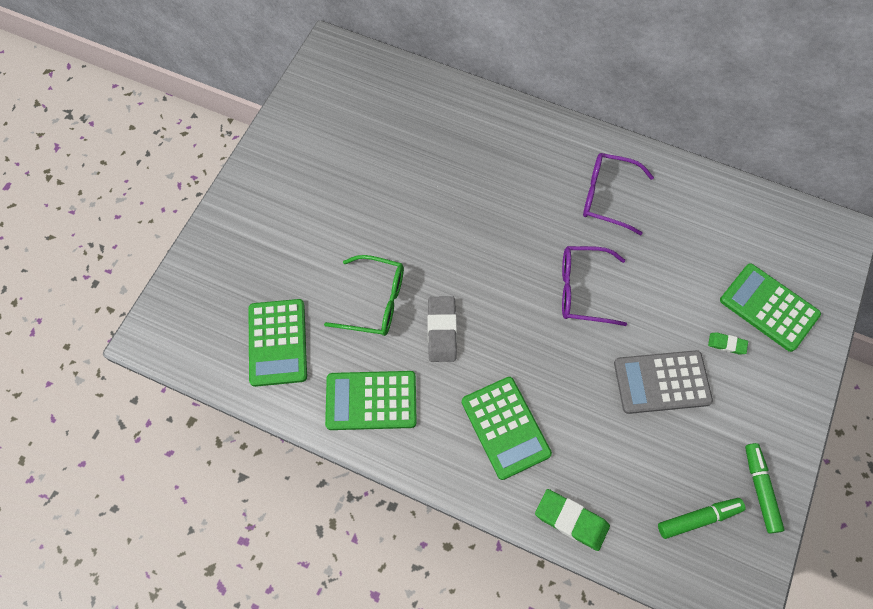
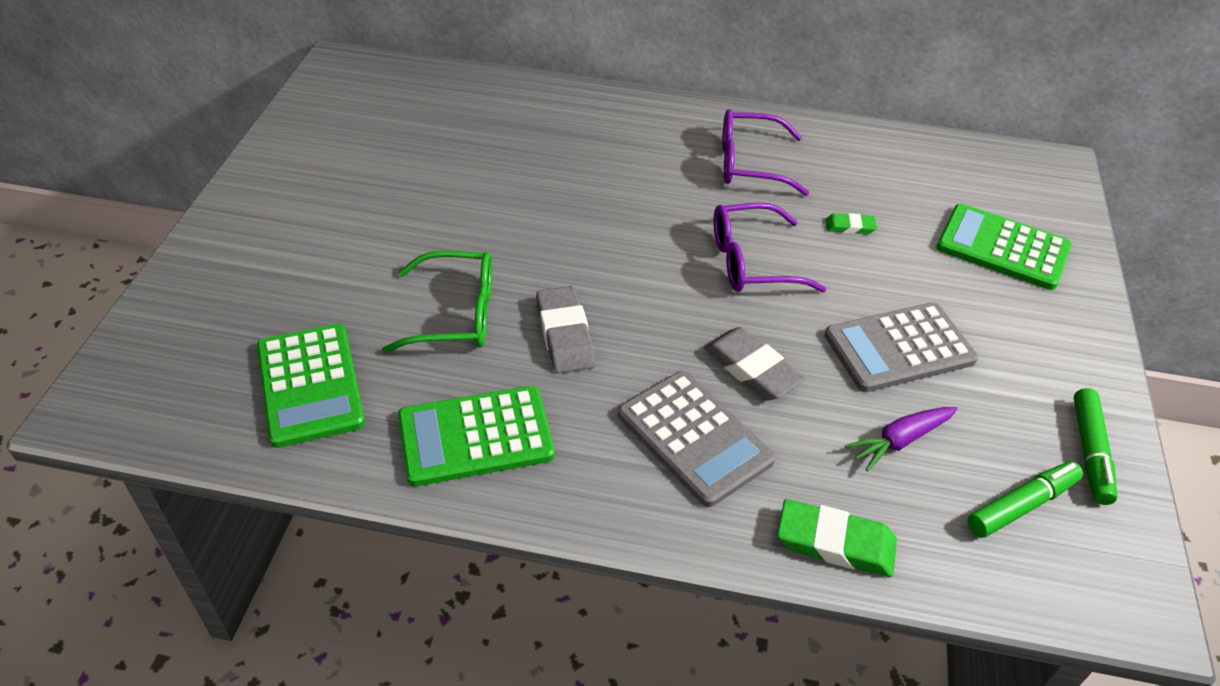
camera: 15 degrees left, 20 degrees down
green calculator [462,377,552,480] -> grey calculator [618,371,776,507]
green eraser [708,332,748,355] -> green eraser moved to [825,213,877,234]
green marker [745,443,785,534] -> green marker turned 150 degrees counterclockwise [1074,388,1118,505]
none -> grey eraser [704,327,805,400]
none -> purple carrot [844,407,958,471]

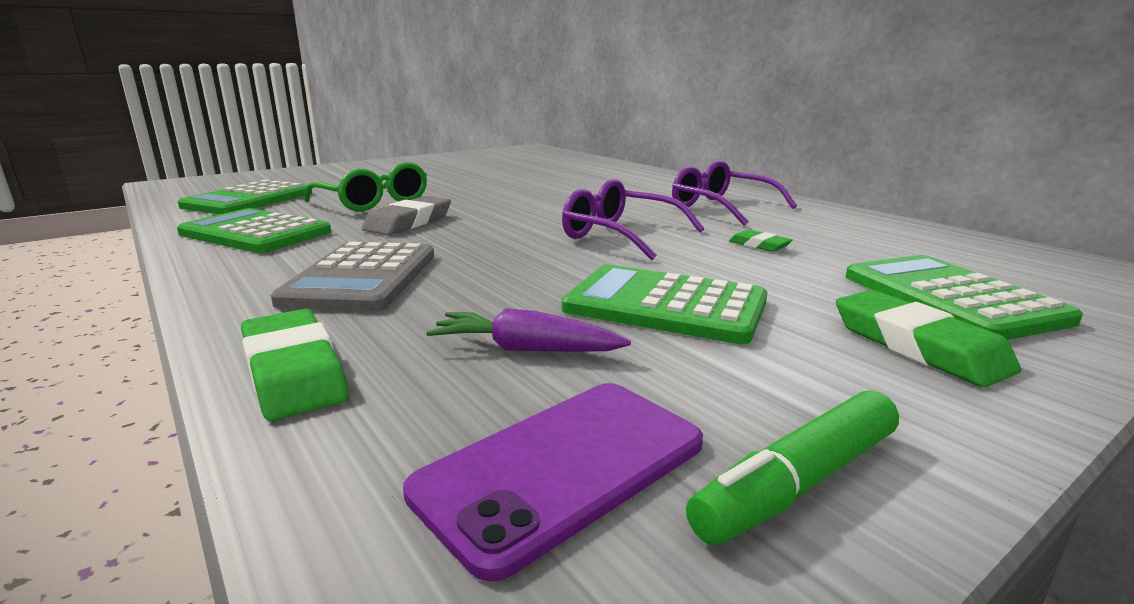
camera: 45 degrees right, 25 degrees down
grey eraser [704,327,805,400] -> none
grey calculator [824,302,978,392] -> green calculator [562,265,767,344]
green marker [967,461,1083,538] -> purple phone [403,383,703,582]
none -> green eraser [836,290,1021,387]

